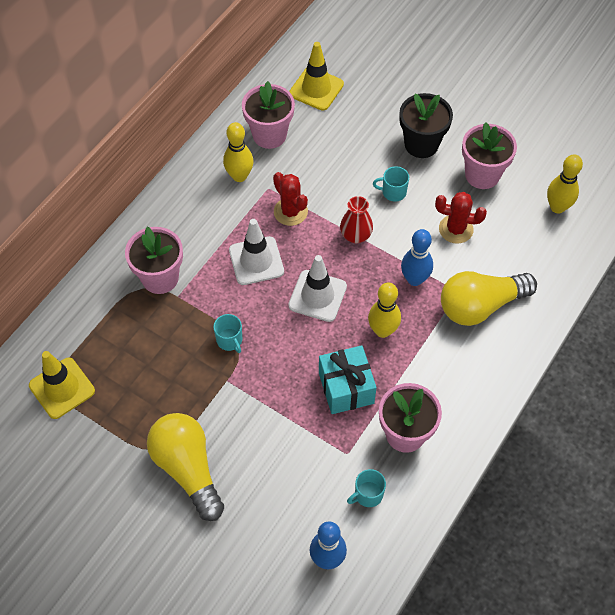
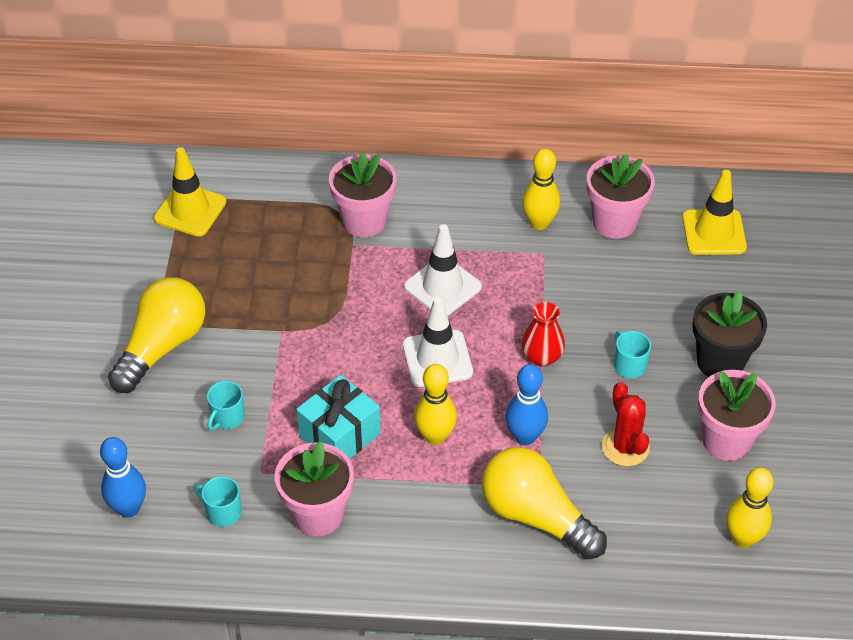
camera: 60 degrees right, 10 degrees down
turquoise mug [213,314,242,353] -> turquoise mug moved to [207,381,245,431]
red cactus [273,172,308,226] -> none

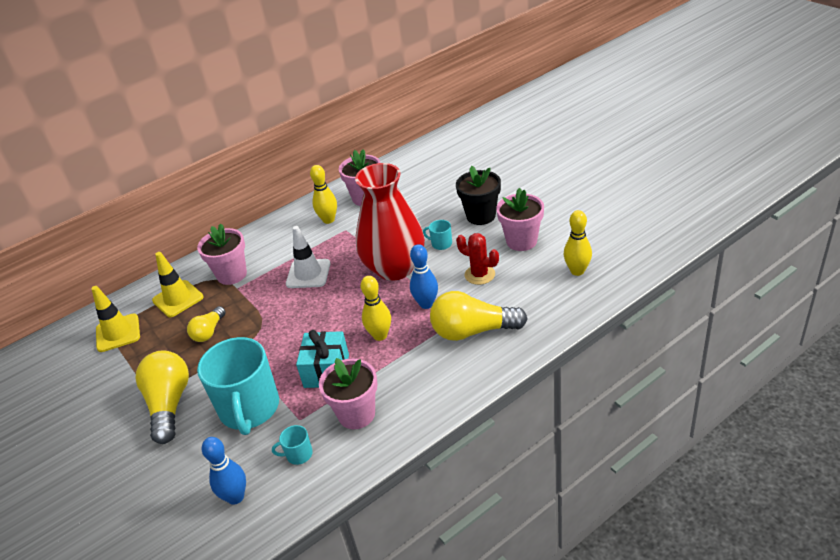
camera: 35 degrees left, 10 degrees down
turquoise mug [207,381,245,431] -> turquoise mug [197,337,279,435], size x2.48
white traffic cone [403,297,473,387] -> none
red vase [522,302,565,367] -> red vase [355,163,425,281], size x2.41
yellow traffic cone [682,170,747,255] -> yellow traffic cone moved to [152,252,203,317]
none -> yellow light bulb [187,306,226,342]

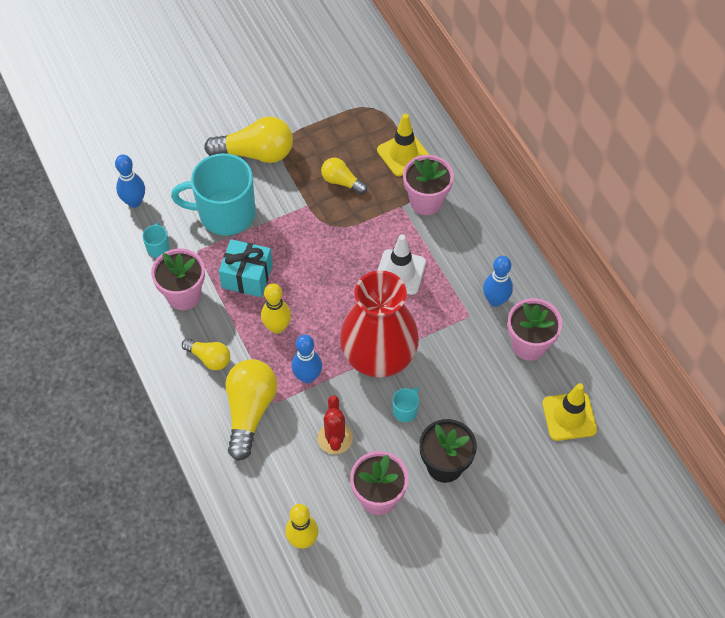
camera: 95 degrees right, 20 degrees up
yellow traffic cone [91,286,140,352] -> yellow traffic cone moved to [542,383,597,441]
yellow bowling pin [310,165,337,224] -> blue bowling pin [483,256,513,307]
red cactus [456,233,499,285] -> red cactus turned 45 degrees counterclockwise [318,395,353,454]
none -> yellow light bulb [182,338,230,370]

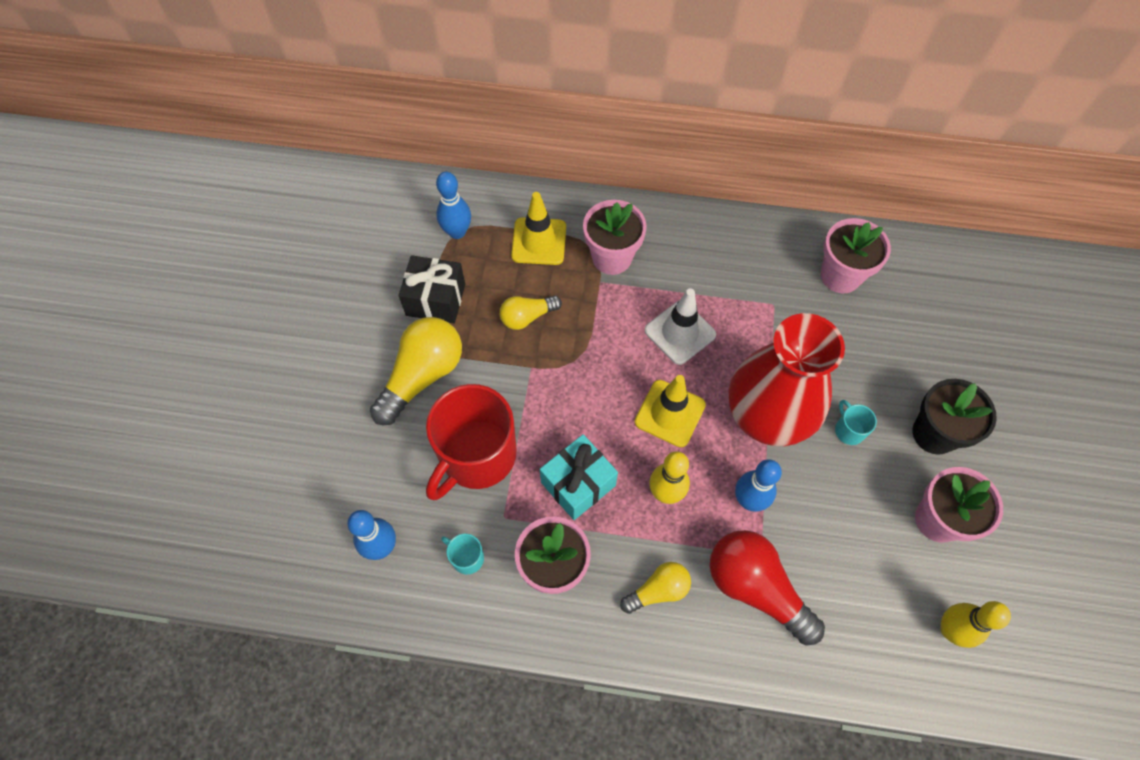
camera: 55 degrees left, 5 degrees up
turquoise mug [171,153,256,235] -> red mug [426,384,517,500]
yellow light bulb [225,359,277,461] -> red light bulb [710,530,825,646]
red cactus [318,395,353,454] -> none
blue bowling pin [483,256,513,307] -> blue bowling pin moved to [436,172,471,239]
yellow traffic cone [542,383,597,441] -> yellow traffic cone moved to [635,375,706,447]
none -> black gift [399,255,465,323]

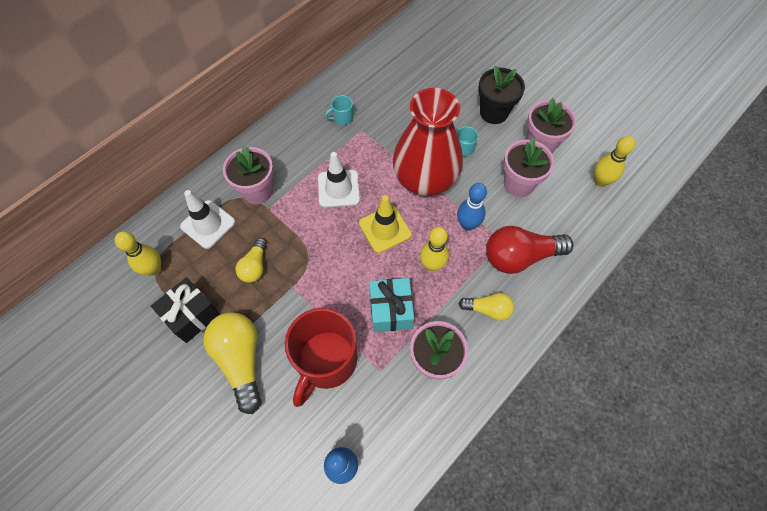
camera: 55 degrees left, 0 degrees up
red mug [426,384,517,500] -> red mug turned 45 degrees clockwise [285,308,357,407]
blue bowling pin [436,172,471,239] -> yellow bowling pin [115,231,161,276]
turquoise mug [441,534,484,575] -> turquoise mug moved to [325,95,353,125]
yellow traffic cone [511,192,566,265] -> white traffic cone [180,190,235,249]
yellow light bulb [620,562,691,614] -> yellow light bulb turned 90 degrees clockwise [458,293,514,321]
pink flower pot [821,218,891,293] -> pink flower pot moved to [504,139,554,197]

